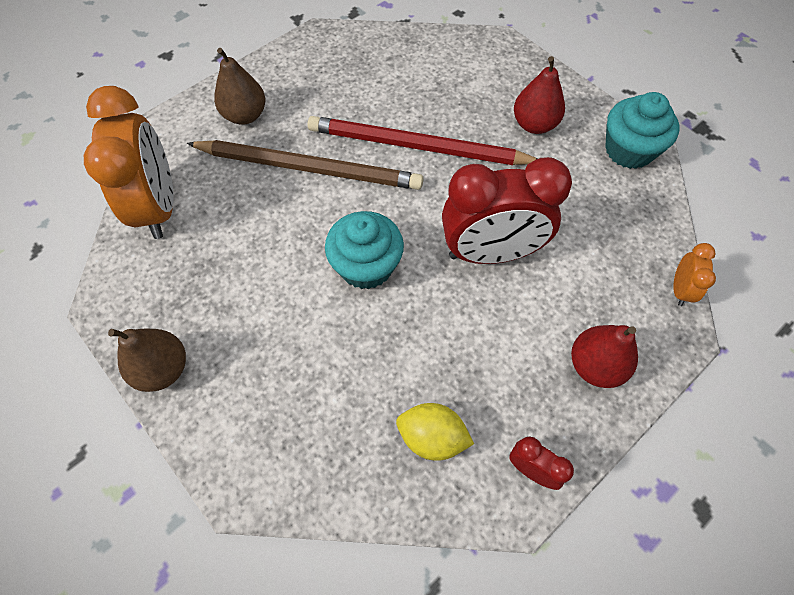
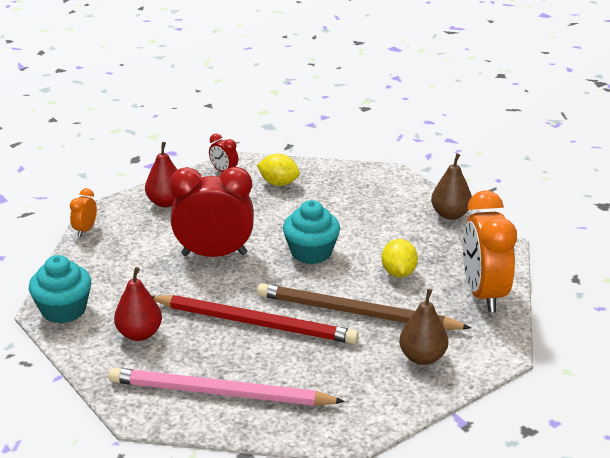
camera: 175 degrees left, 30 degrees down
none -> pink pencil [108,368,345,406]
none -> yellow lemon [381,239,418,278]

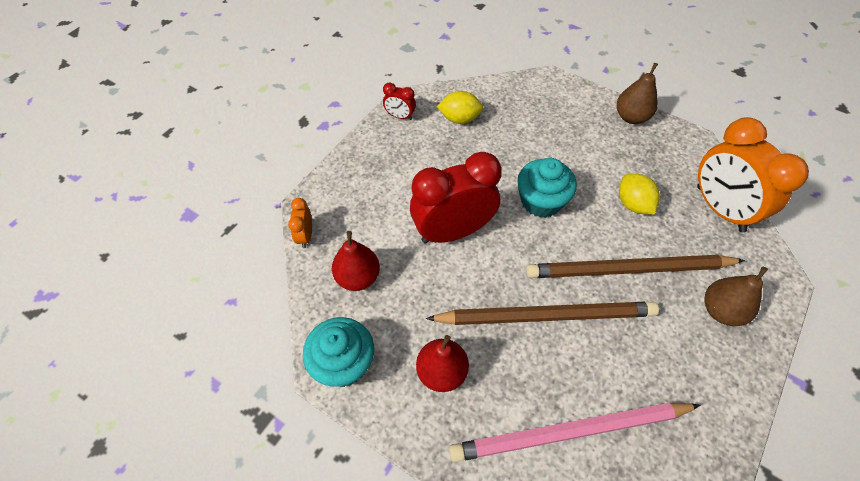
camera: 20 degrees left, 25 degrees up
red pear [145,142,177,207] -> red pear moved to [332,231,380,291]
red pencil [152,295,359,344] -> brown pencil [426,302,659,325]

